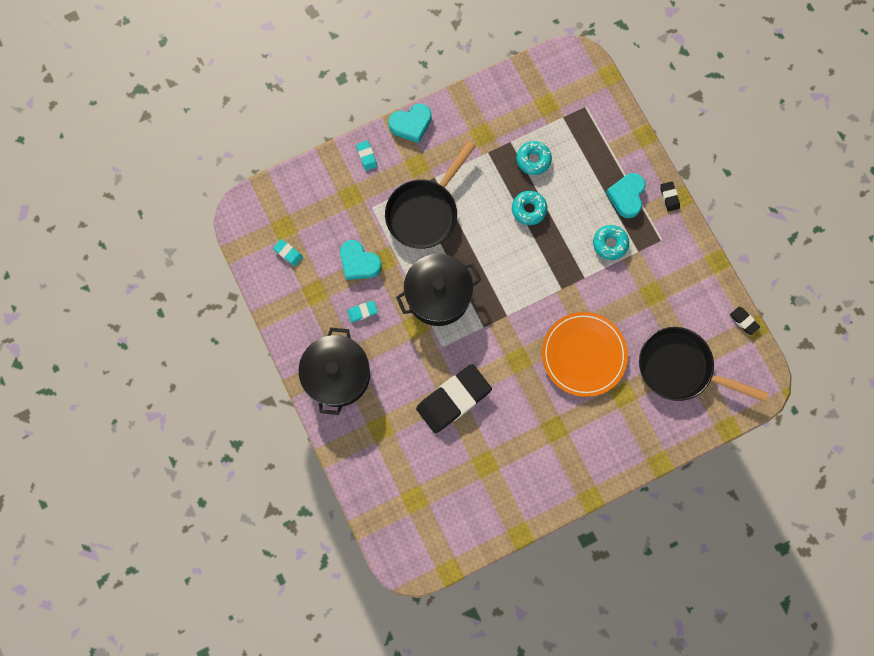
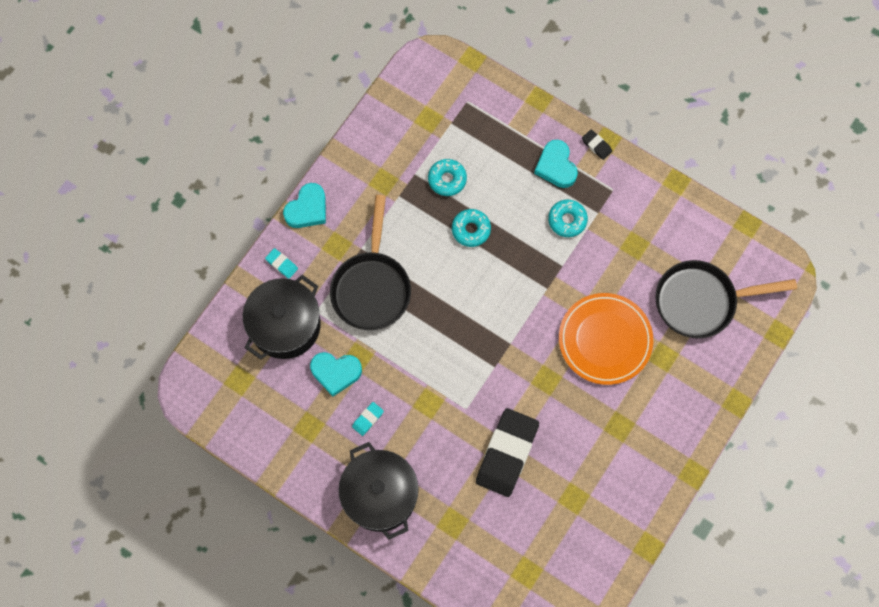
camera: 30 degrees left, 5 degrees down
turquoise eraser [273,239,303,266] -> none
black pot [396,254,481,326] -> black pot moved to [243,275,321,360]
black eraser [730,307,760,335] -> none

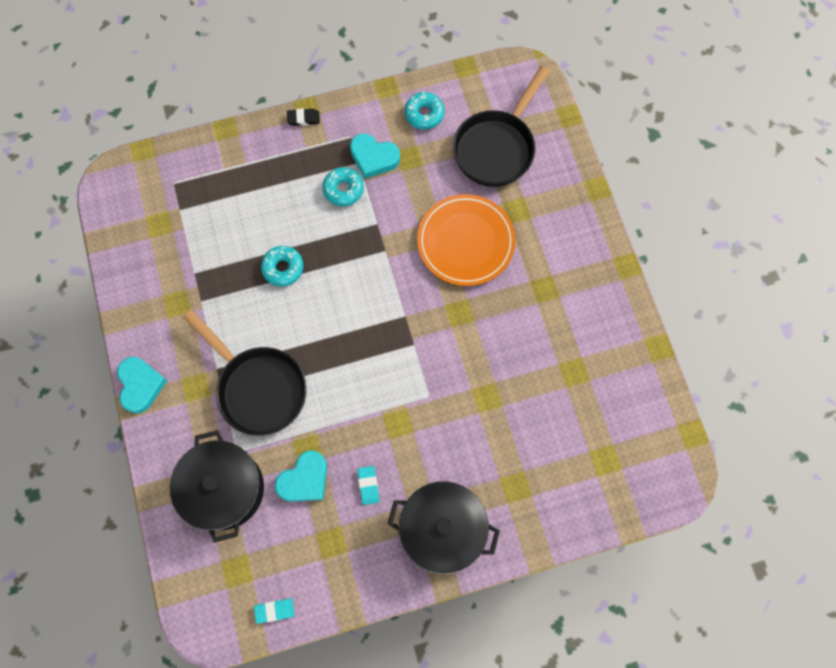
camera: 50 degrees left, 0 degrees up
turquoise eraser [265,248,298,279] -> turquoise eraser moved to [254,599,294,624]
turquoise donut [428,159,467,196] -> turquoise donut moved to [405,91,445,129]
black eraser [476,408,539,497] -> none
turquoise heart [534,140,578,188] -> turquoise heart moved to [350,133,400,179]

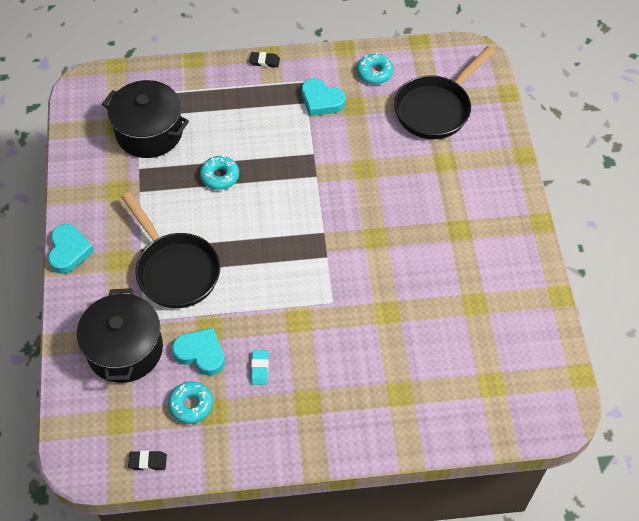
camera: 10 degrees right, 15 degrees down
turquoise eraser [254,599,294,624] -> black eraser [128,451,167,470]
turquoise heart [275,450,327,501] -> turquoise heart turned 120 degrees counterclockwise [172,328,225,376]
turquoise donut [322,167,364,206] -> turquoise donut moved to [168,381,213,424]
black pot [387,481,500,574] -> black pot moved to [102,80,189,158]
orange plate [417,194,516,286] -> none

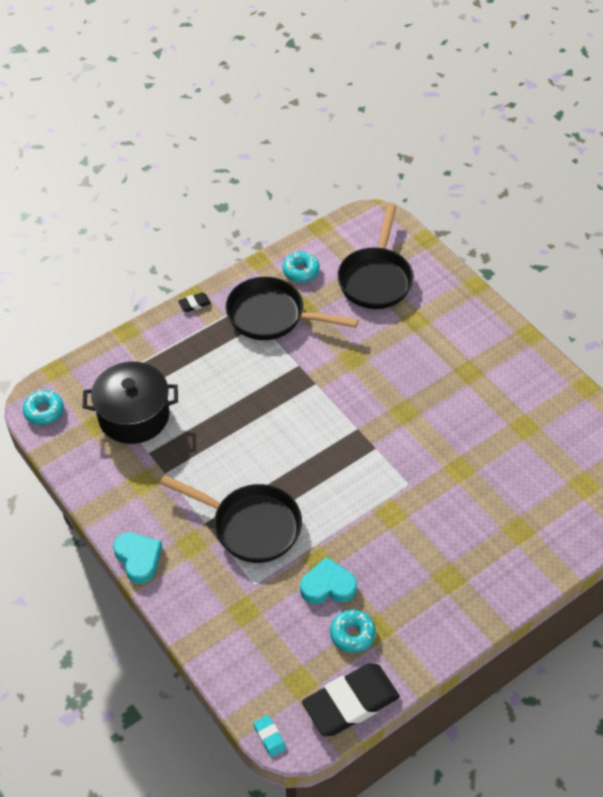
camera: 30 degrees left, 5 degrees down
black pot [76,288,163,383] -> none
black eraser [128,451,167,470] -> black eraser [302,663,400,736], size x2.44
turquoise donut [200,156,239,190] -> turquoise donut moved to [23,390,64,425]
turquoise eraser [251,350,269,385] -> turquoise eraser moved to [253,715,286,757]
turquoise heart [302,78,346,116] -> black pan [226,277,359,340]

